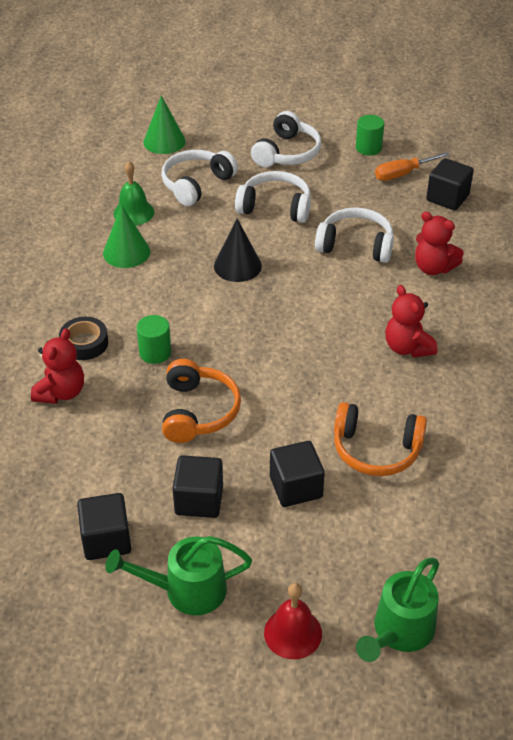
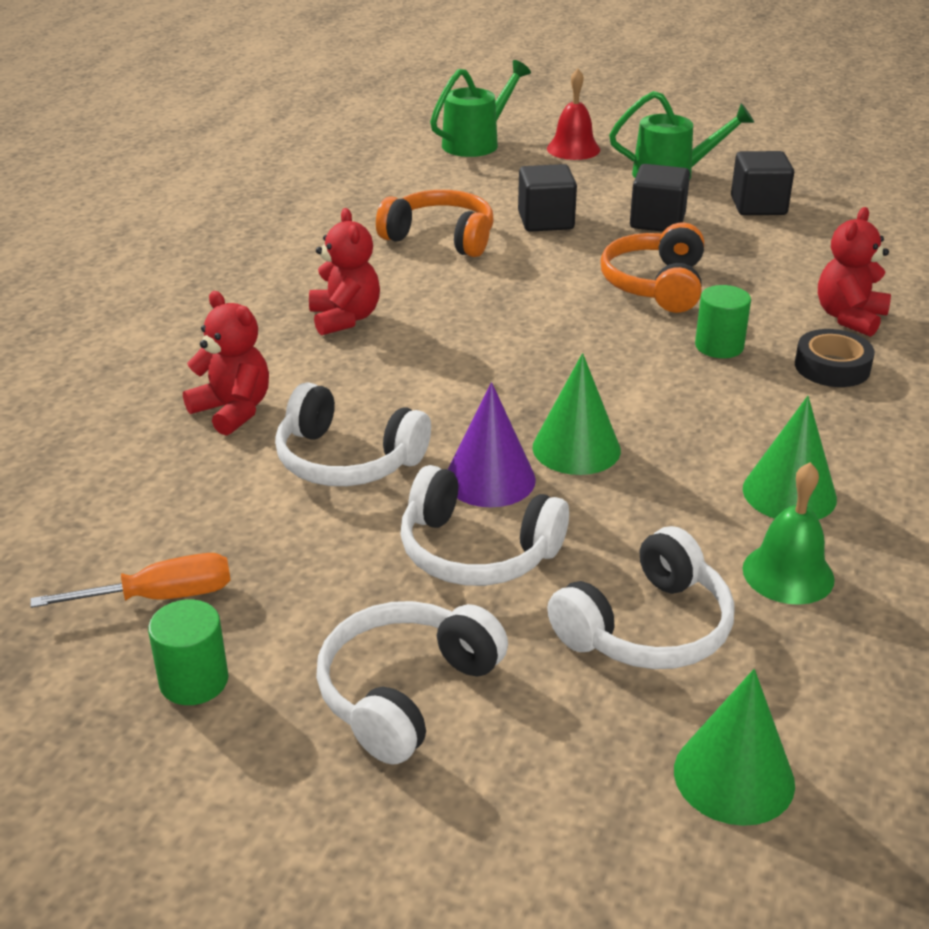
camera: 170 degrees left, 10 degrees down
black cone [214,219,262,282] -> green cone [532,353,621,475]
black cube [426,158,474,210] -> none
none -> purple cone [448,382,536,507]

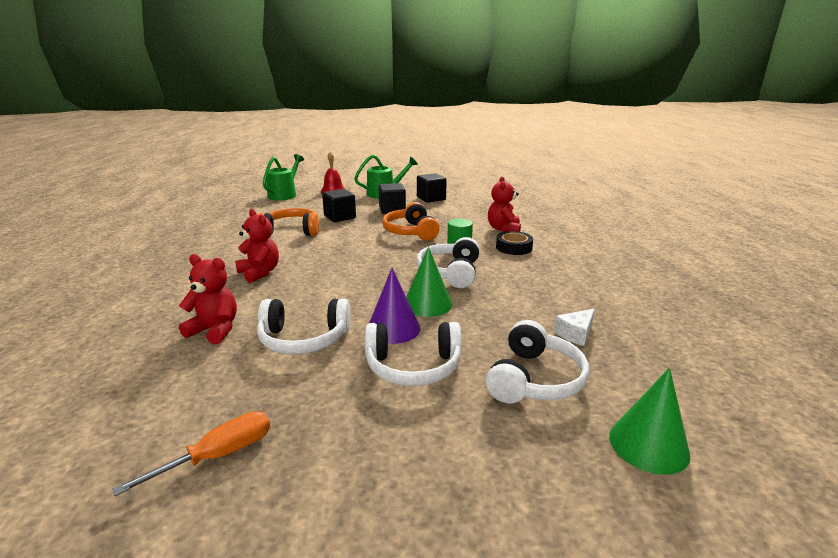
camera: 25 degrees left, 10 degrees down
green cylinder [148,599,228,705] -> none
white headphones [316,601,508,765] -> white headphones moved to [416,237,480,288]
green bell [742,462,835,605] -> white cheese [554,309,595,346]
green cone [743,396,837,520] -> none

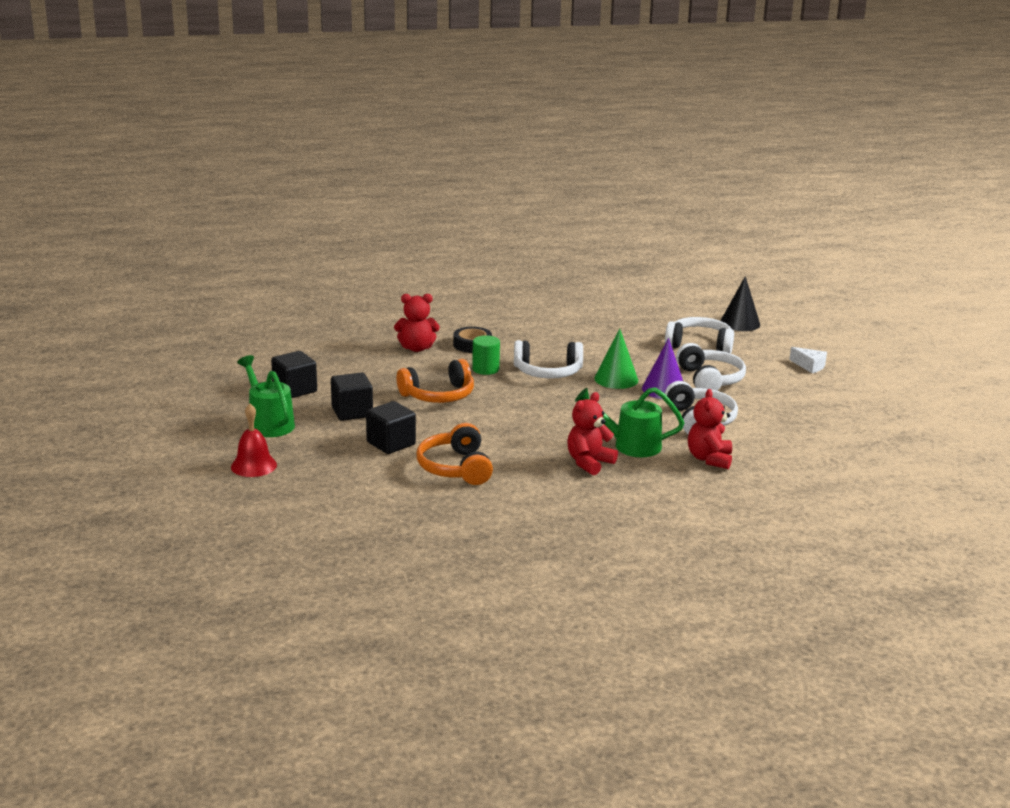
camera: 100 degrees left, 0 degrees up
orange screwdriver [112,411,270,496] -> none
green watering can [263,154,304,201] -> green watering can moved to [575,387,684,457]
white cheese [554,309,595,346] -> white cheese moved to [789,347,827,373]
green cone [609,368,690,475] -> black cone [720,276,760,331]

